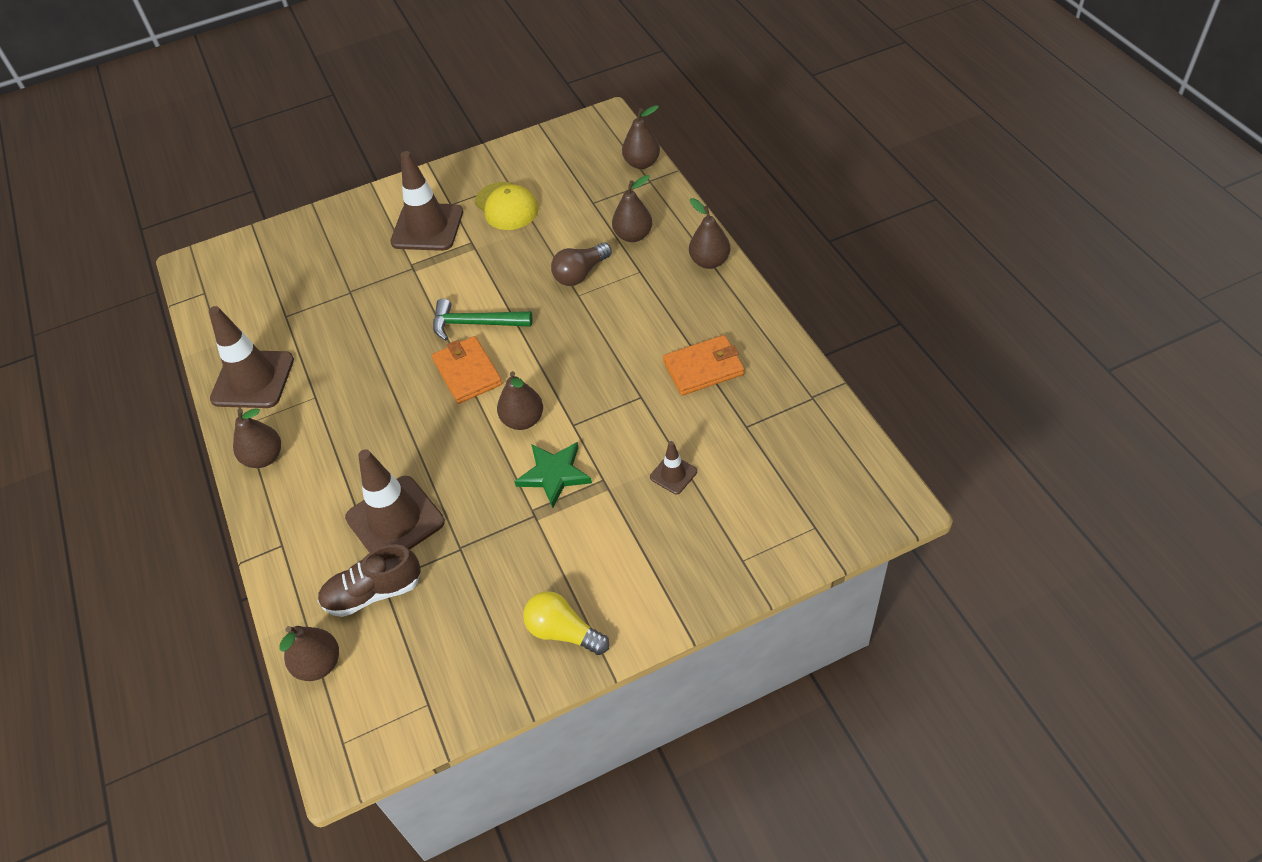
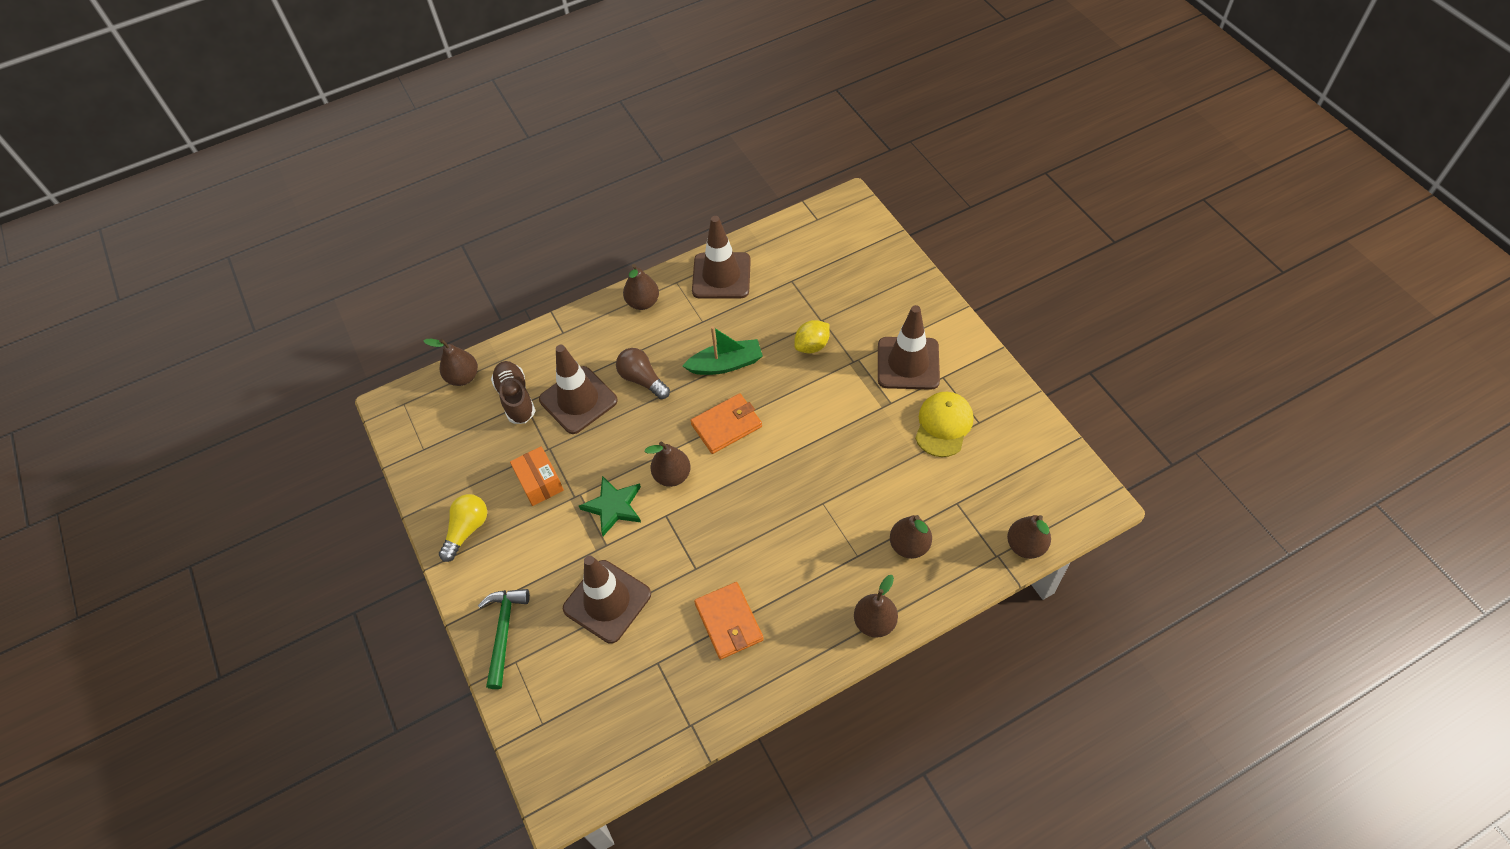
camera: 85 degrees right, 5 degrees up
green hammer [433,299,532,341] -> green hammer moved to [478,589,530,689]
yellow cap [475,182,538,230] -> yellow cap turned 150 degrees clockwise [915,392,973,457]
brown light bulb [551,242,612,286] -> brown light bulb moved to [616,348,670,399]
brown traffic cone [650,441,697,494] -> brown traffic cone [563,555,651,644], size x2.10
none -> orange box [510,446,564,506]
none -> green boat [683,326,763,375]
none -> yellow lemon [794,320,830,354]

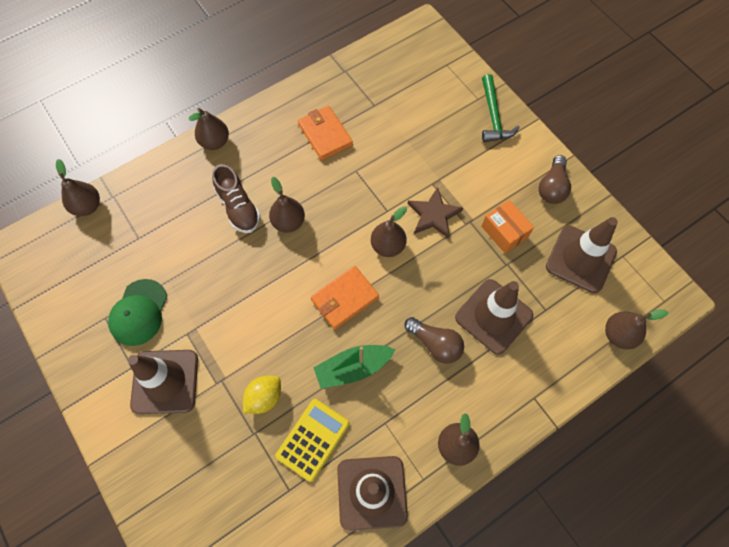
camera: 170 degrees right, 10 degrees up
yellow light bulb [439,494,487,562] -> brown light bulb [538,155,571,204]
brown shoe [491,361,535,424] -> brown shoe moved to [212,164,260,233]
brown traffic cone [563,555,651,644] -> brown traffic cone moved to [546,217,618,293]
green star [579,476,641,536] -> brown star [408,187,463,239]
brown pear [890,515,932,559] -> brown pear moved to [269,177,305,233]
yellow cap [915,392,973,457] -> green cap [108,279,167,346]
none -> yellow calculator [275,399,350,482]

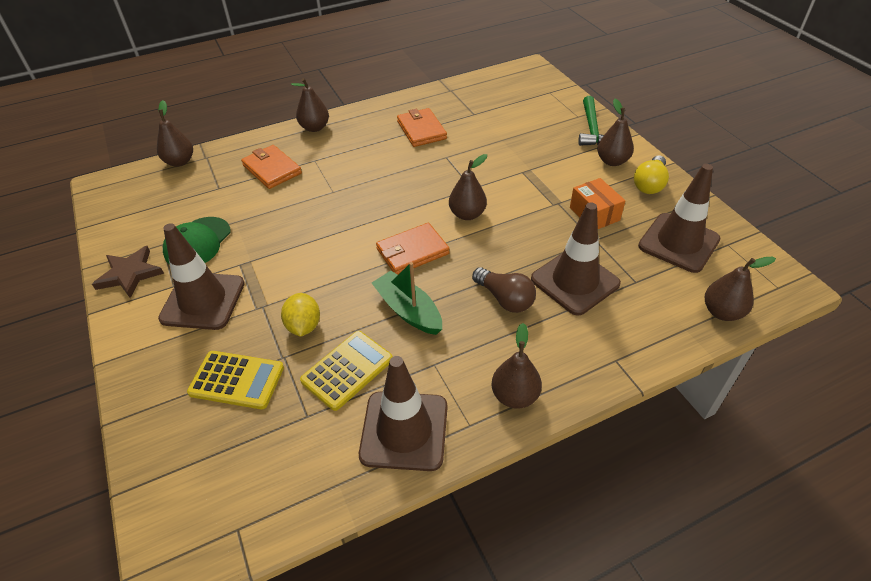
camera: 10 degrees right, 20 degrees down
brown shoe [212,164,260,233] -> none
yellow lemon [243,376,281,414] -> yellow lemon turned 60 degrees counterclockwise [281,293,320,337]
brown pear [269,177,305,233] -> brown pear moved to [597,99,634,166]
green boat [313,345,396,389] -> green boat turned 60 degrees clockwise [372,262,442,335]
brown star [408,187,463,239] -> brown star moved to [92,246,164,298]
brown light bulb [538,155,571,204] -> yellow light bulb [634,155,669,194]
none -> yellow calculator [187,351,284,409]
none -> orange wallet [241,145,302,189]

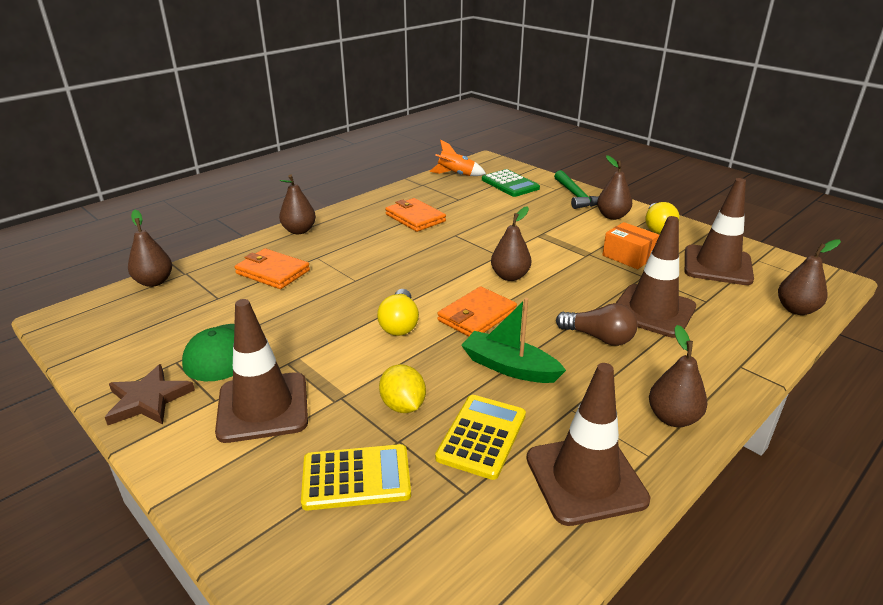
camera: 20 degrees left, 15 degrees down
none -> yellow light bulb [377,289,419,336]
none -> orange rocket [429,140,486,176]
none -> green calculator [482,169,540,197]

